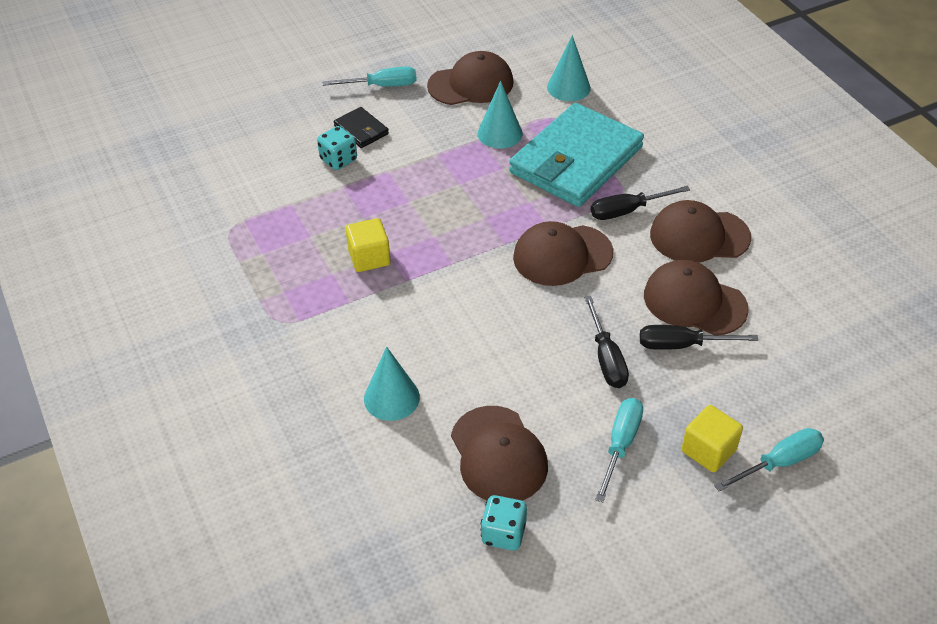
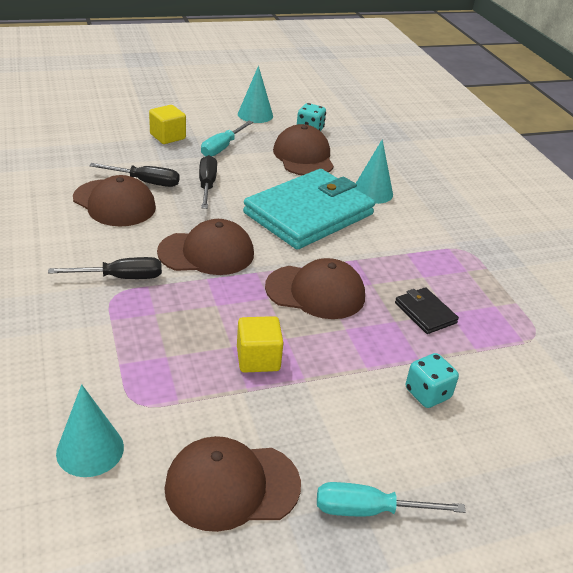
camera: 175 degrees left, 10 degrees down
black wallet [334,107,389,148] -> black wallet moved to [395,287,459,334]
yellow cube [346,218,391,272] -> yellow cube moved to [237,316,283,373]
turquoise cone [477,81,523,149] -> turquoise cone moved to [238,66,273,123]
turquoise wallet [509,103,644,207] -> turquoise wallet moved to [243,169,375,250]
brown cap [650,200,751,263] -> brown cap moved to [265,258,365,319]
turquoise screwdriver [714,428,824,491] -> none

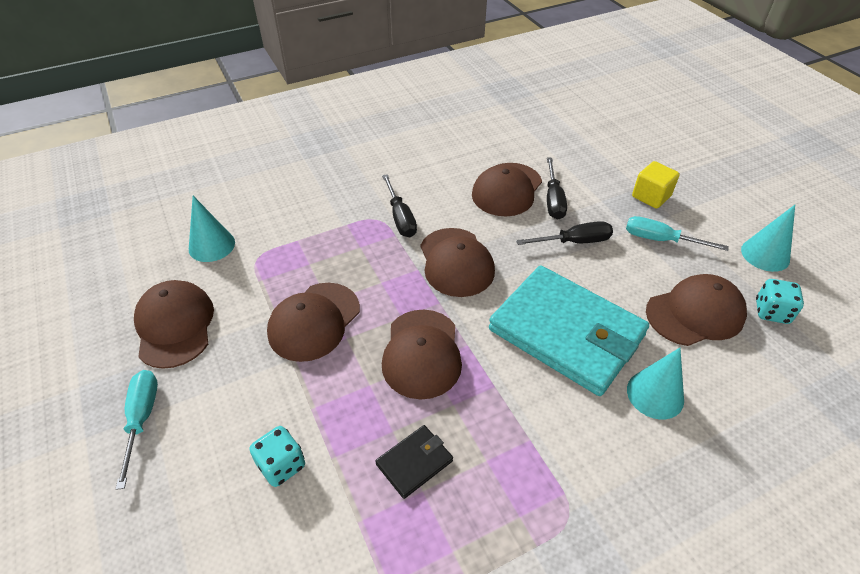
camera: 85 degrees right, 10 degrees up
yellow cube [237,316,283,373] -> brown cap [267,283,360,362]

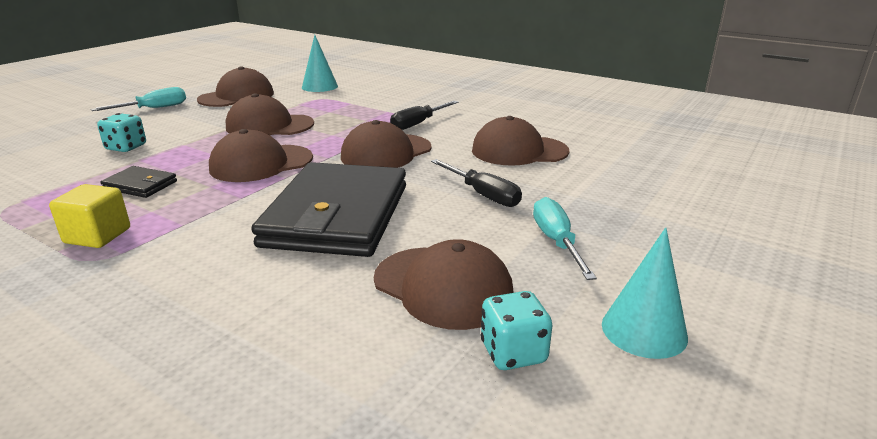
camera: 60 degrees right, 20 degrees down
turquoise wallet [489,265,649,396] -> black wallet [251,162,406,257]
black screwdriver [547,158,567,220] -> none
turquoise cone [627,348,684,419] -> none
yellow cube [632,161,680,209] -> yellow cube moved to [49,184,130,248]

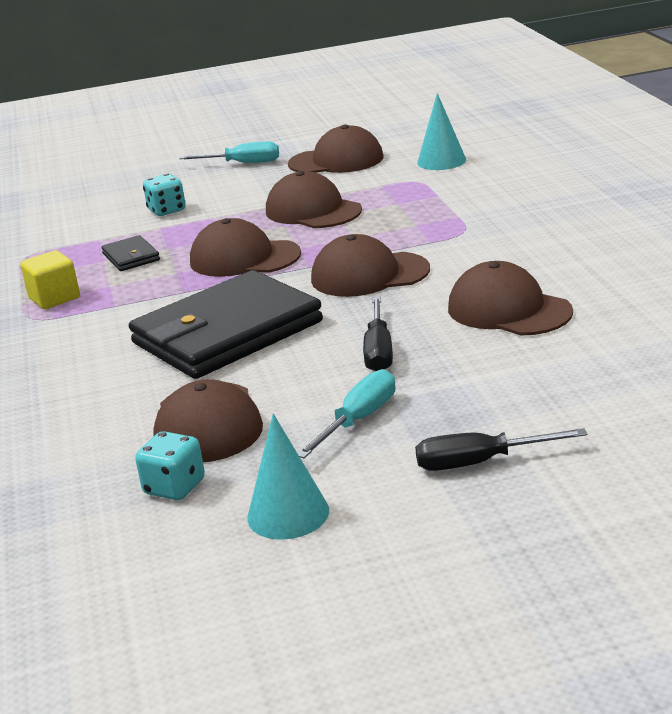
camera: 45 degrees right, 0 degrees up
black screwdriver [390,101,458,130] -> black screwdriver moved to [415,428,587,471]

